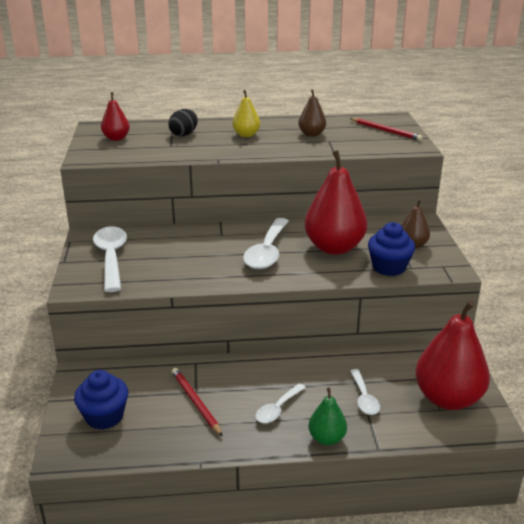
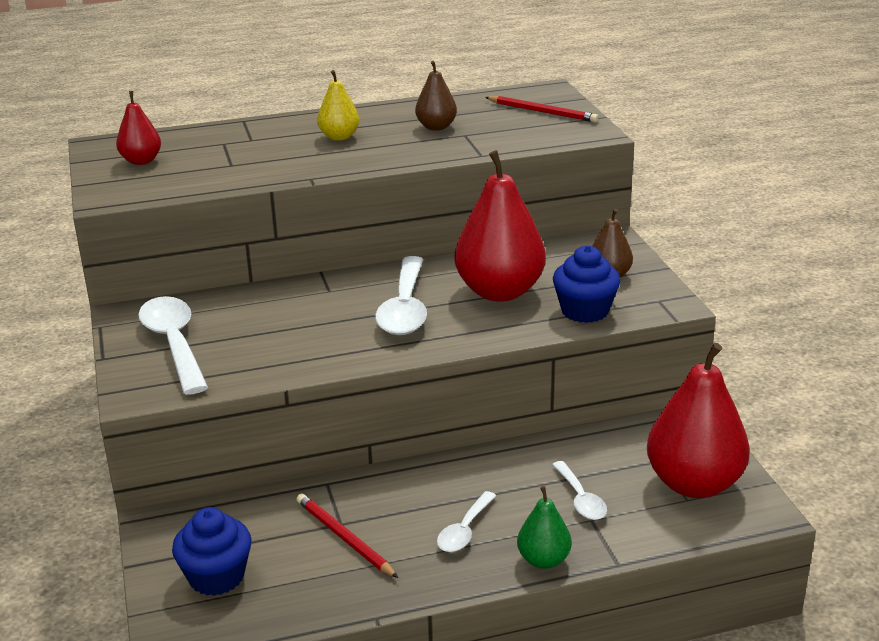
camera: 10 degrees left, 0 degrees up
black egg [168,109,198,137] -> none

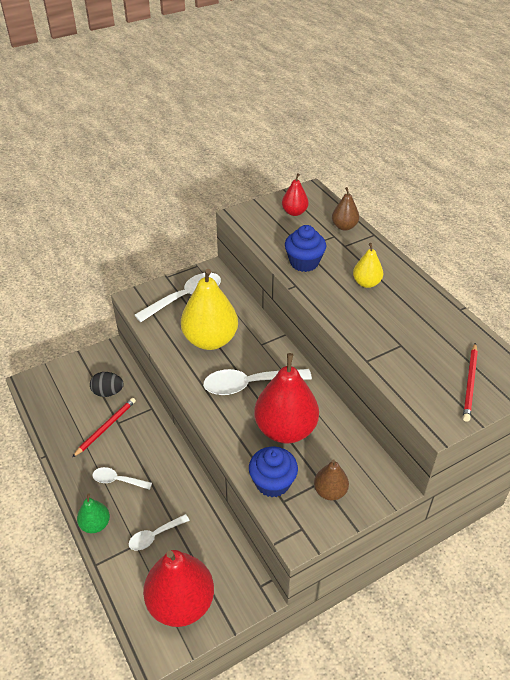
camera: 75 degrees right, 15 degrees up
blue cupcake [172,507,252,596] -> blue cupcake moved to [285,225,326,272]
brown pear [415,61,457,131] -> brown pear moved to [332,187,359,231]
none -> black egg [90,372,124,397]
none -> yellow pear [181,269,238,350]

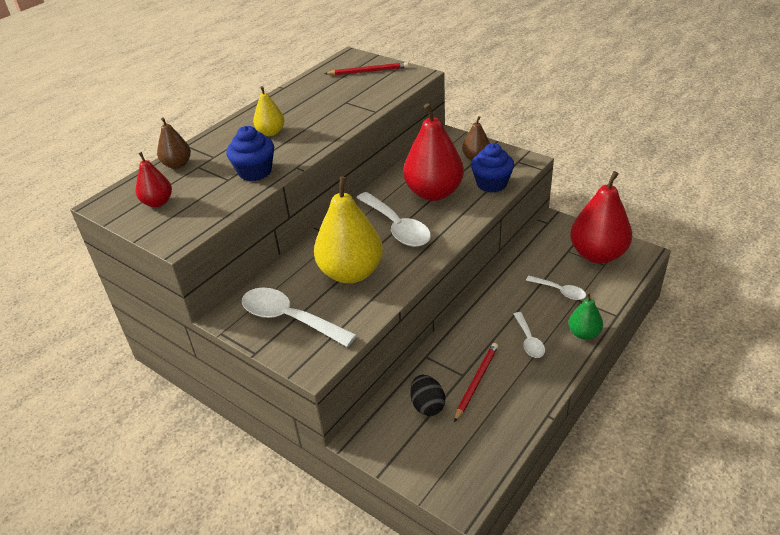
camera: 110 degrees left, 5 degrees down
red pencil [73,398,136,457] -> red pencil turned 105 degrees clockwise [454,343,498,422]

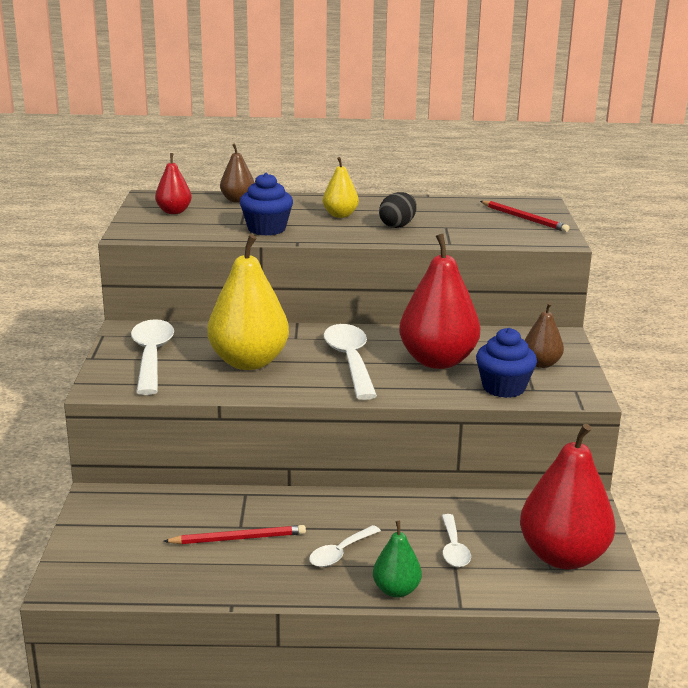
camera: 50 degrees right, 15 degrees down
white spoon [357,192,431,247] -> white spoon turned 150 degrees clockwise [324,324,377,400]
black egg [410,375,445,416] -> black egg moved to [379,192,417,228]

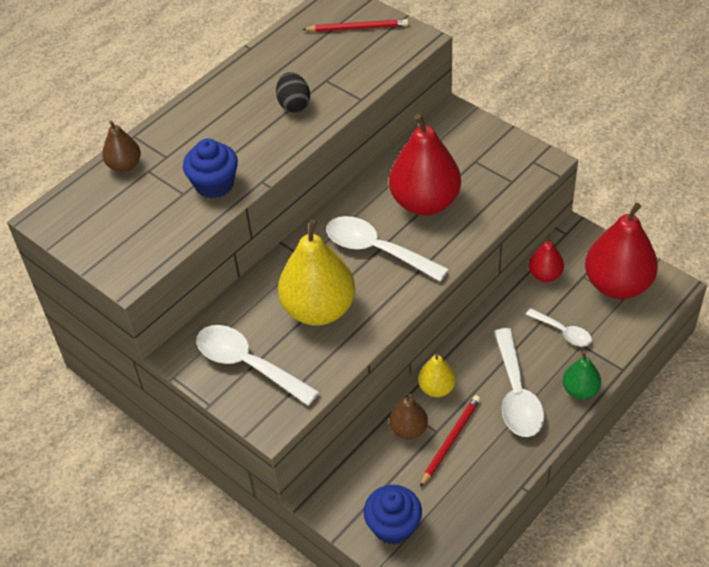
camera: 45 degrees left, 25 degrees up
red pear [155,153,192,214] -> red pear moved to [528,235,564,282]
white spoon [309,525,381,567] -> white spoon [494,328,544,437], size x1.79
yellow pear [323,157,359,218] -> yellow pear moved to [418,353,456,397]
blue cupcake [476,328,537,398] -> blue cupcake moved to [363,485,422,545]
brown pear [524,303,564,368] -> brown pear moved to [389,394,428,439]

